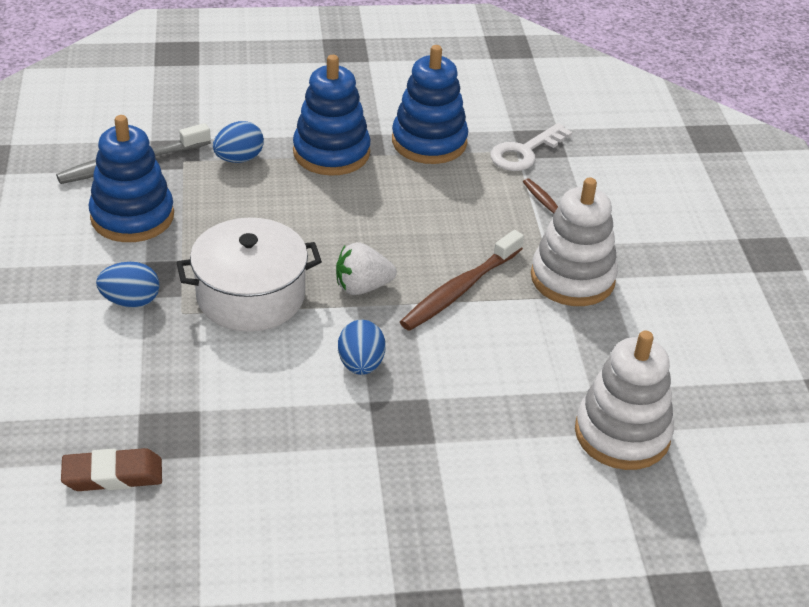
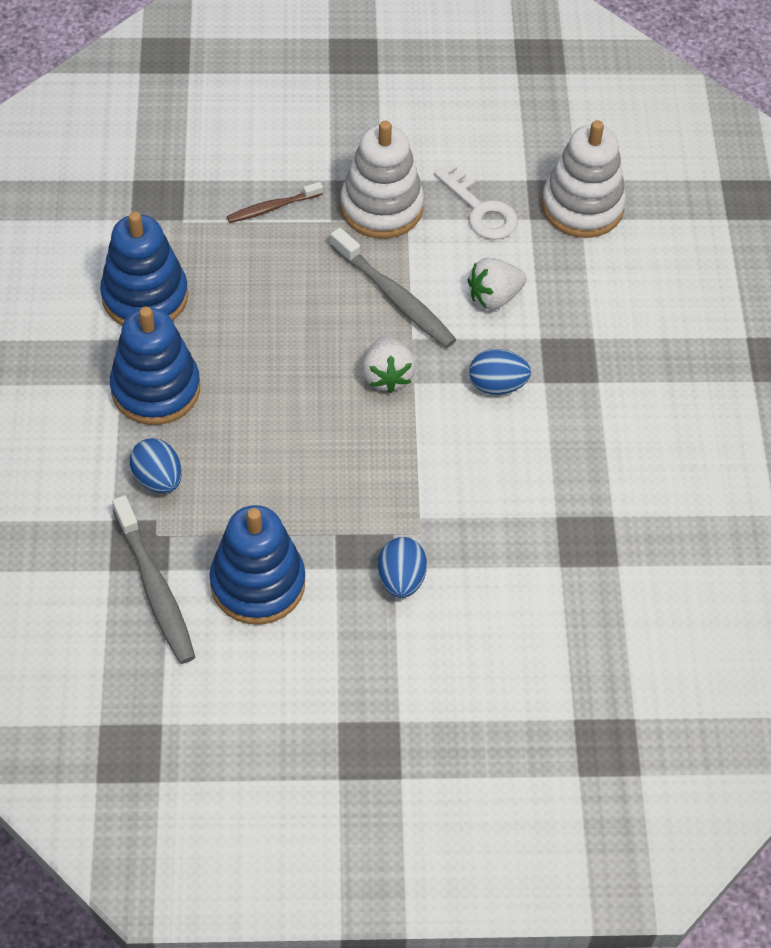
camera: 85 degrees left, 15 degrees up
brown eraser [61,448,162,491] -> none
white pot [177,218,322,332] -> none
brown toothbrush [400,230,524,331] -> grey toothbrush [330,227,456,348]
white key [490,123,572,171] -> white key moved to [434,163,518,240]
none -> white strawberry [468,258,527,310]

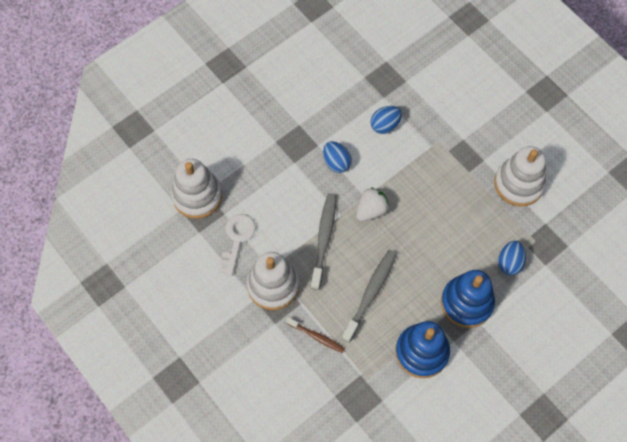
camera: 125 degrees left, 10 degrees up
grey toothbrush [112,495,195,664] -> grey toothbrush moved to [342,250,397,343]
blue stacking toy [209,505,305,625] -> white stacking toy [494,146,546,207]
blue egg [378,537,427,598] -> blue egg moved to [371,106,402,134]
white strawberry [468,258,527,310] -> none

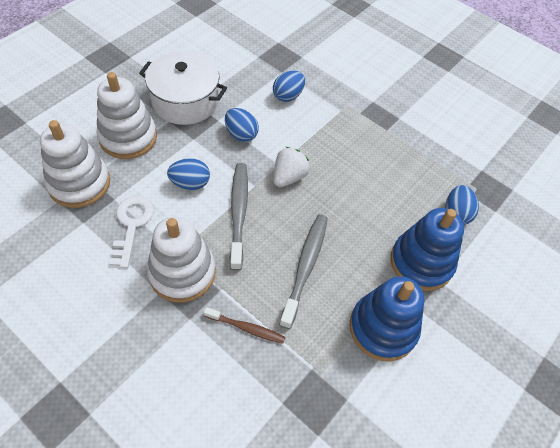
camera: 15 degrees left, 10 degrees down
white stacking toy [494,146,546,207] -> white stacking toy moved to [96,72,157,159]
none -> white pot [139,51,227,125]
none -> blue egg [167,158,210,190]

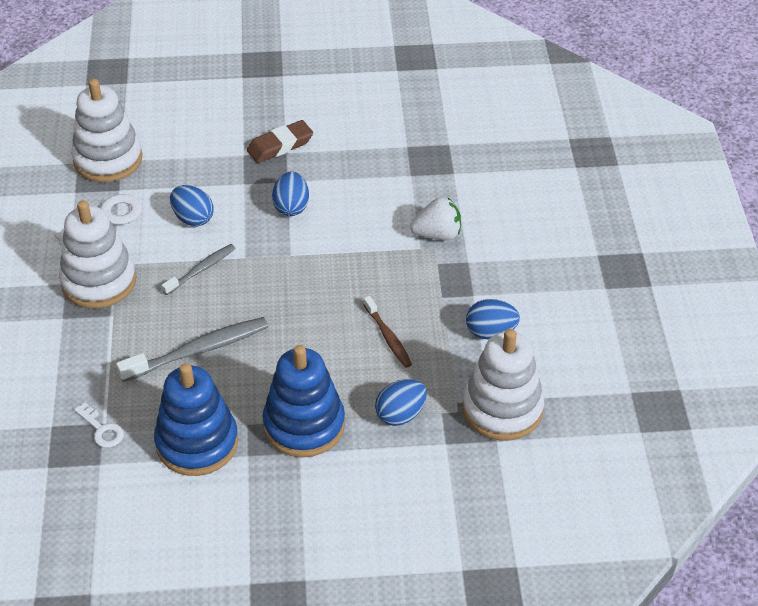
camera: 50 degrees right, 10 degrees down
white stacking toy [96,72,157,159] -> white stacking toy moved to [462,329,544,441]
white pot [139,51,227,125] -> brown eraser [247,120,313,163]
brown toothbrush [204,307,286,344] -> brown toothbrush moved to [363,296,412,368]
grey toothbrush [230,163,248,271] -> grey toothbrush [161,244,235,295], size x0.60
blue egg [273,71,305,102] -> blue egg moved to [466,299,520,339]
white strawberry [273,147,310,187] -> white strawberry moved to [410,197,461,240]
none -> white key [74,402,124,448]

